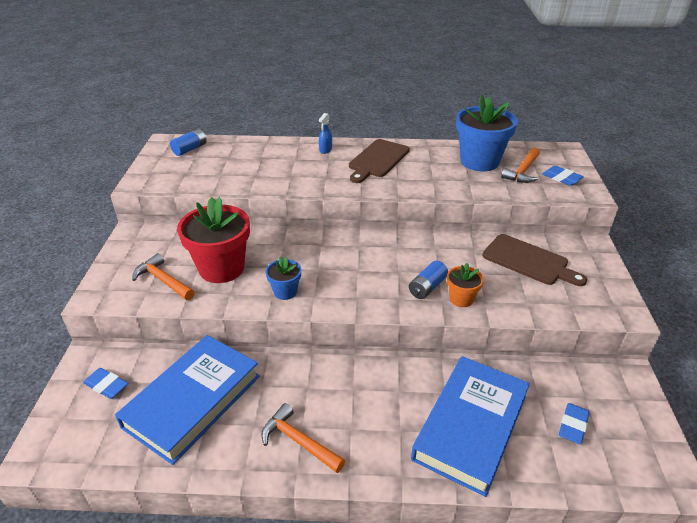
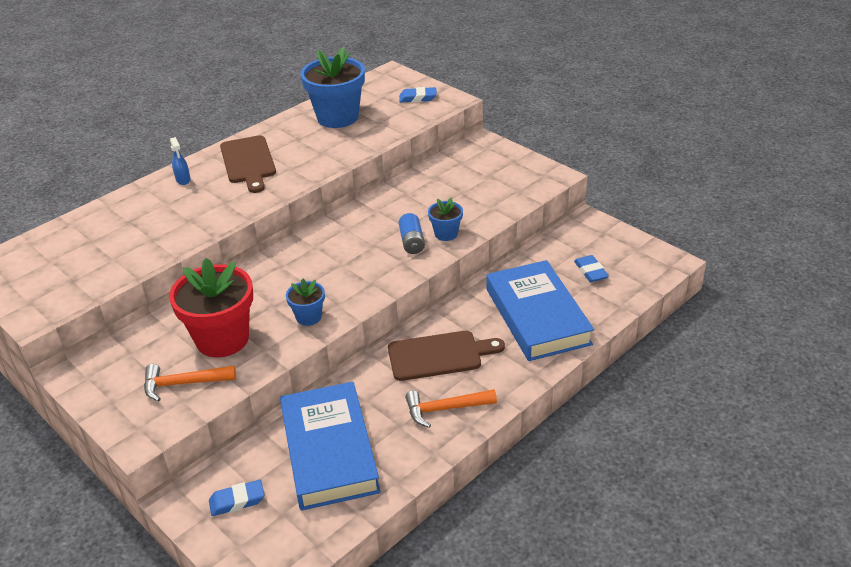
camera: 45 degrees left, 0 degrees up
blue battery [170,129,207,156] -> none
orange flower pot [447,263,484,307] -> blue flower pot [428,198,463,241]
brown cutting board [482,234,587,286] -> brown cutting board moved to [388,331,505,381]
orange hammer [501,148,540,183] -> none

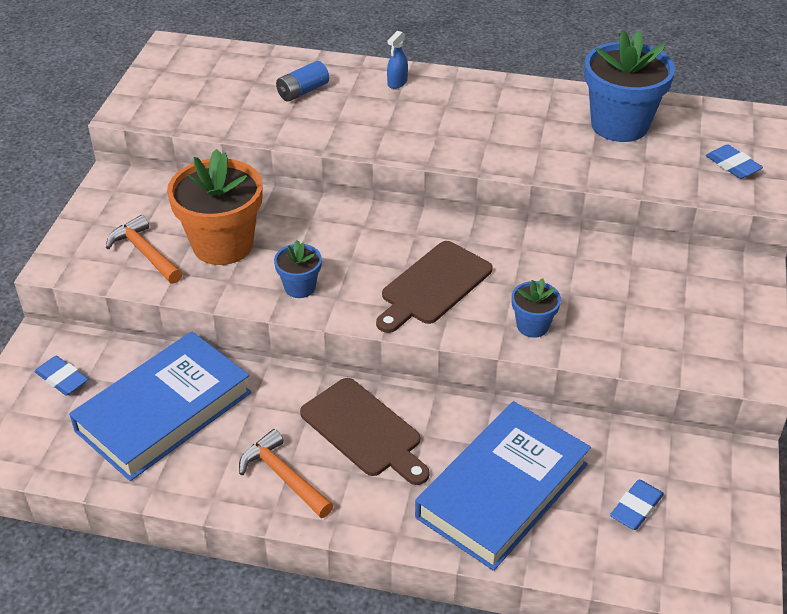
camera: 55 degrees right, 5 degrees up
red flower pot [169,258,253,357] -> orange flower pot [167,149,263,265]
brown cutting board [220,135,276,193] -> brown cutting board moved to [376,241,492,333]
blue battery [399,213,425,254] -> blue battery moved to [276,61,329,102]

